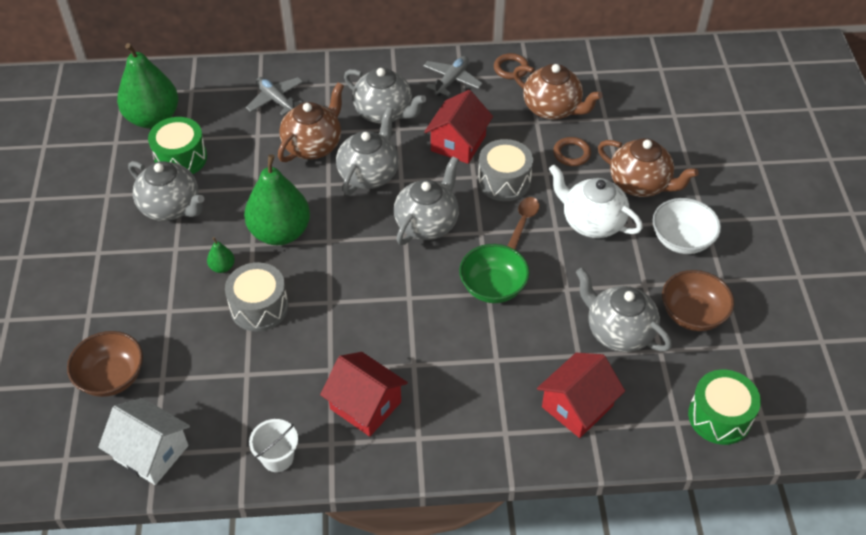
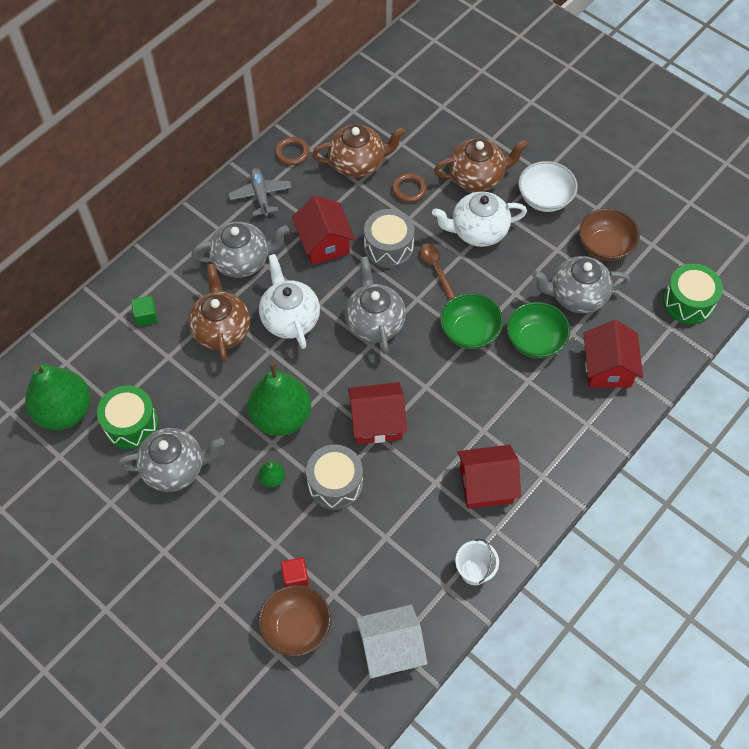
camera: 45 degrees left, 10 degrees up
grey plane [246,77,303,116] -> green cube [131,296,158,326]
grey teapot [336,107,399,195] -> white teapot [259,254,320,349]
none -> red cube [281,557,309,586]
none -> red house [348,382,407,444]
none -> green bowl [507,302,570,359]

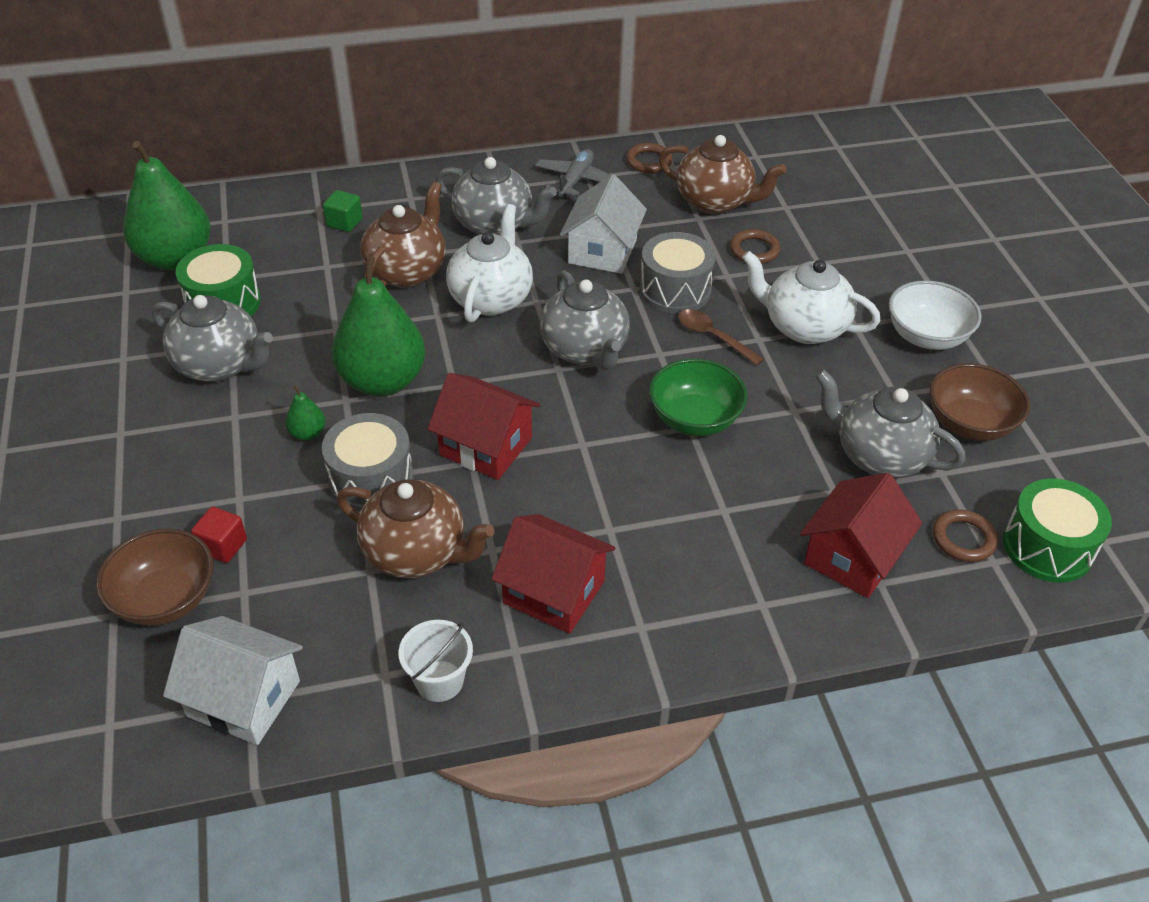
camera: 35 degrees right, 15 degrees down
red house [292,195,355,265] -> white house [560,174,647,274]
grey teapot [345,256,406,354] -> grey teapot turned 135 degrees clockwise [540,270,630,370]
brown spoon [420,244,456,300] -> brown spoon turned 60 degrees counterclockwise [678,309,764,365]
brown teapot [434,138,528,192] -> brown teapot moved to [337,479,495,578]
green bowl [507,302,570,359] -> none
none -> brown ring [933,510,998,562]

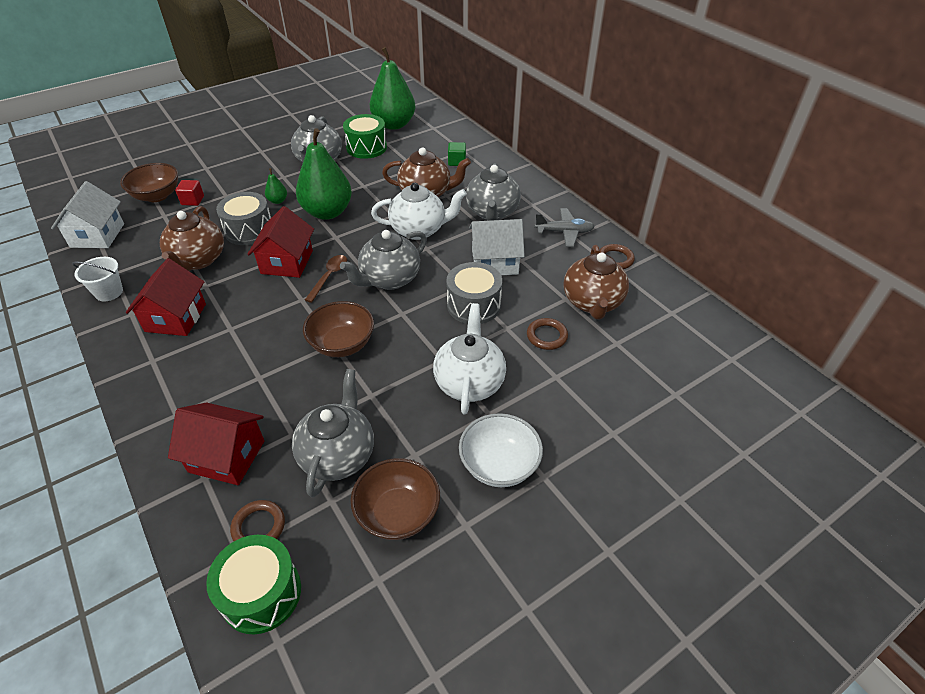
camera: 70 degrees right, 0 degrees up
green bowl [649,359,748,436] -> brown bowl [303,301,374,357]
brown spoon [678,309,764,365] -> brown spoon moved to [305,255,347,303]

